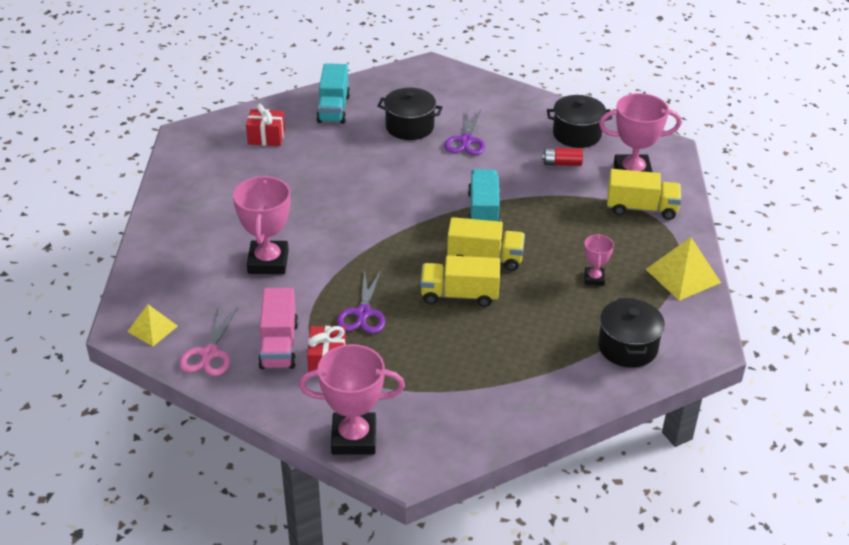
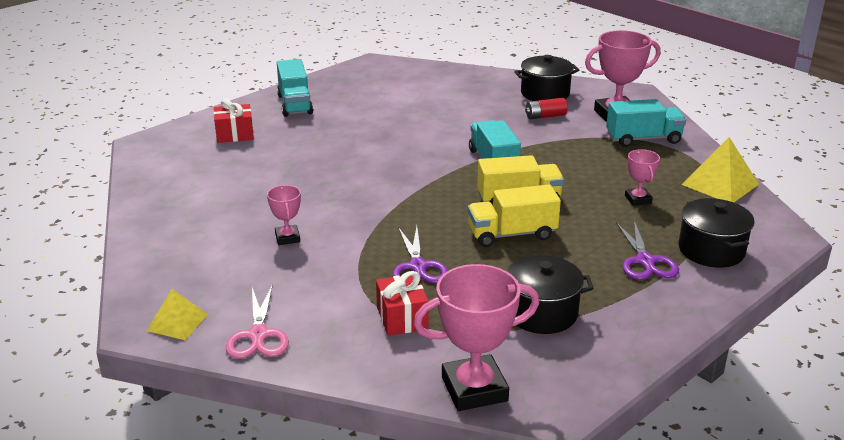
camera: 15 degrees left, 10 degrees down
pink trophy [233,176,290,274] -> pink trophy [267,185,301,245], size x0.52
pink truck [258,288,298,369] -> none
black pot [377,88,443,140] -> black pot moved to [507,255,594,334]
purple scissors [444,110,485,155] -> purple scissors moved to [616,220,679,280]
yellow truck [607,169,682,220] -> turquoise truck [606,99,686,147]

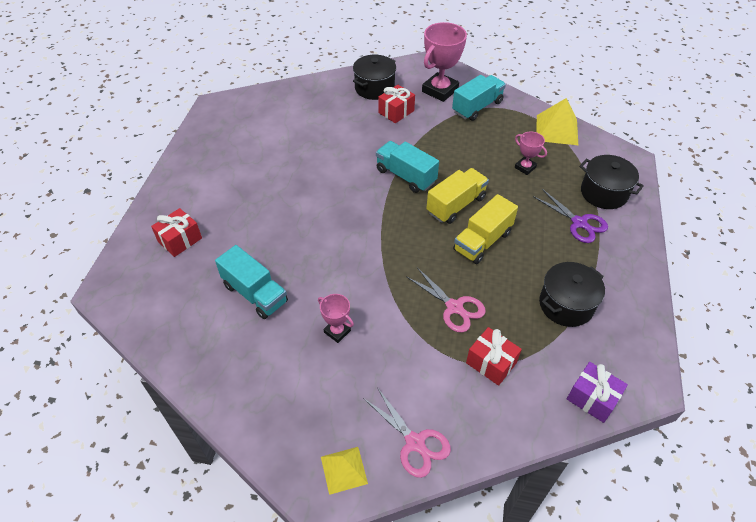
camera: 35 degrees left, 20 degrees up
turquoise truck [277,59,313,117] -> turquoise truck moved to [215,245,288,319]
purple scissors [393,226,448,284] -> pink scissors [406,268,486,333]
pink trophy [414,264,539,411] -> purple gift [567,362,628,423]
red battery [525,98,568,119] -> red gift [378,85,415,123]

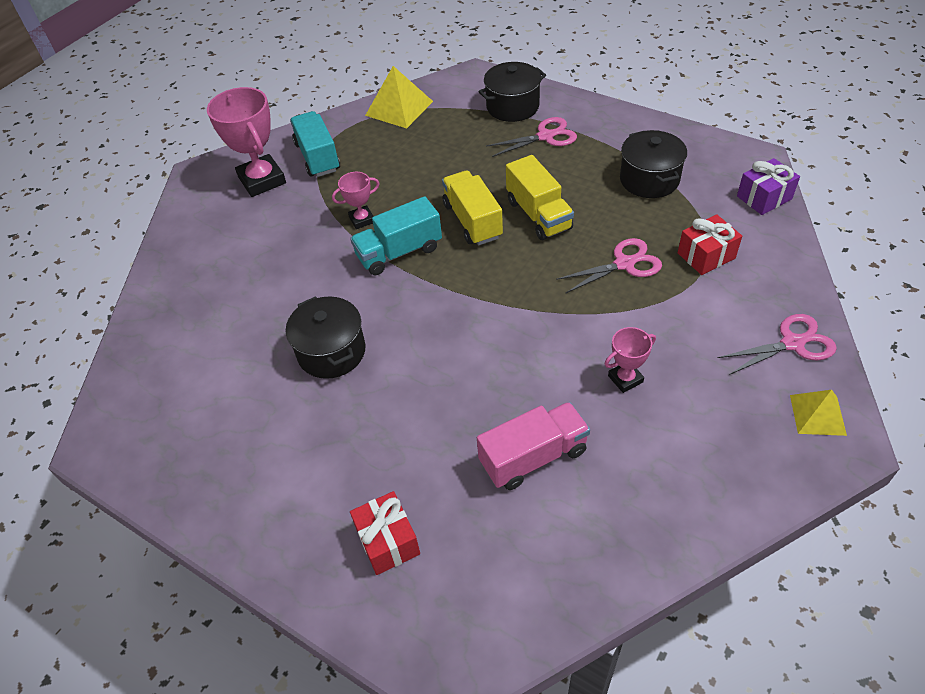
camera: 65 degrees left, 0 degrees up
turquoise truck [215,245,288,319] -> pink truck [477,402,590,490]
black pot [353,55,396,100] -> black pot moved to [286,296,366,379]
red gift [378,85,415,123] -> none
pink trophy [515,132,547,175] -> pink trophy moved to [332,172,380,229]
purple scissors [533,189,608,243] -> pink scissors [486,117,577,157]

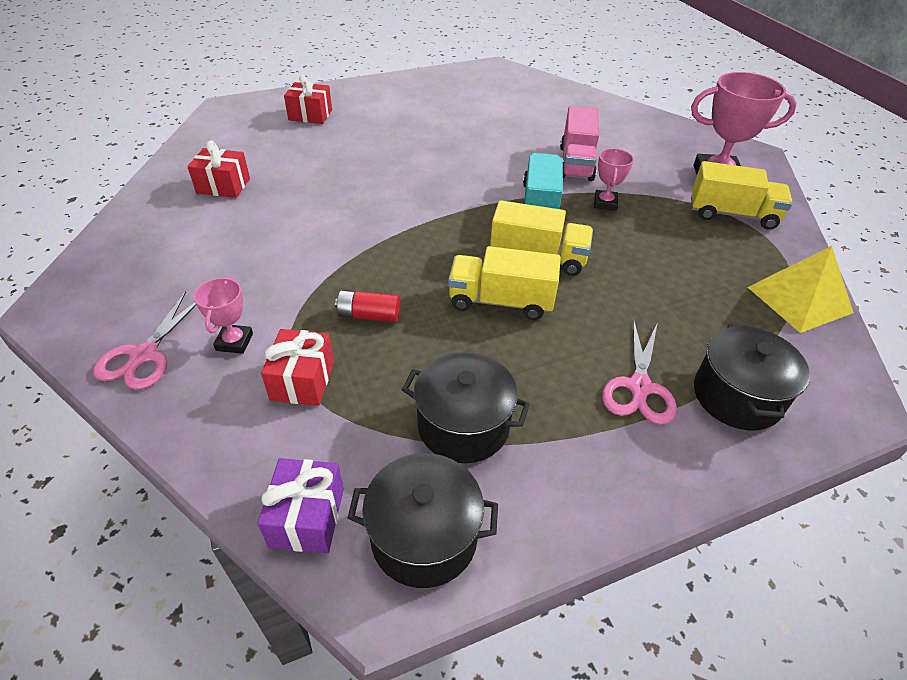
camera: 120 degrees right, 5 degrees down
black pot [286,296,366,379] -> black pot moved to [348,453,498,588]
turquoise truck [290,111,340,177] -> yellow truck [691,161,793,230]
pink truck [477,402,590,490] -> pink truck moved to [560,106,599,181]
pink scissors [556,238,662,294] -> red battery [335,290,400,322]
pink trophy [605,327,656,393] -> pink trophy moved to [194,277,253,354]
yellow pyramid [790,390,847,436] -> none
none -> red gift [187,141,250,198]

